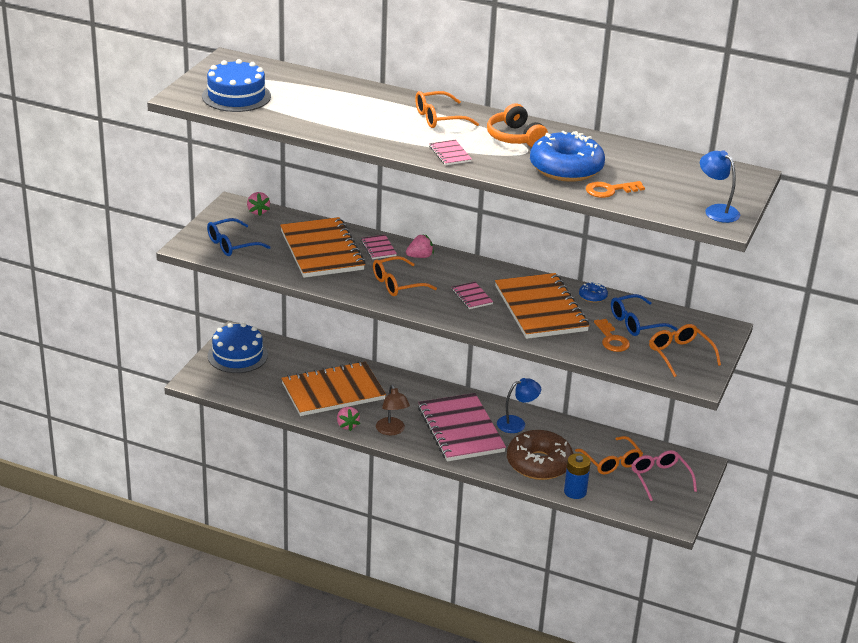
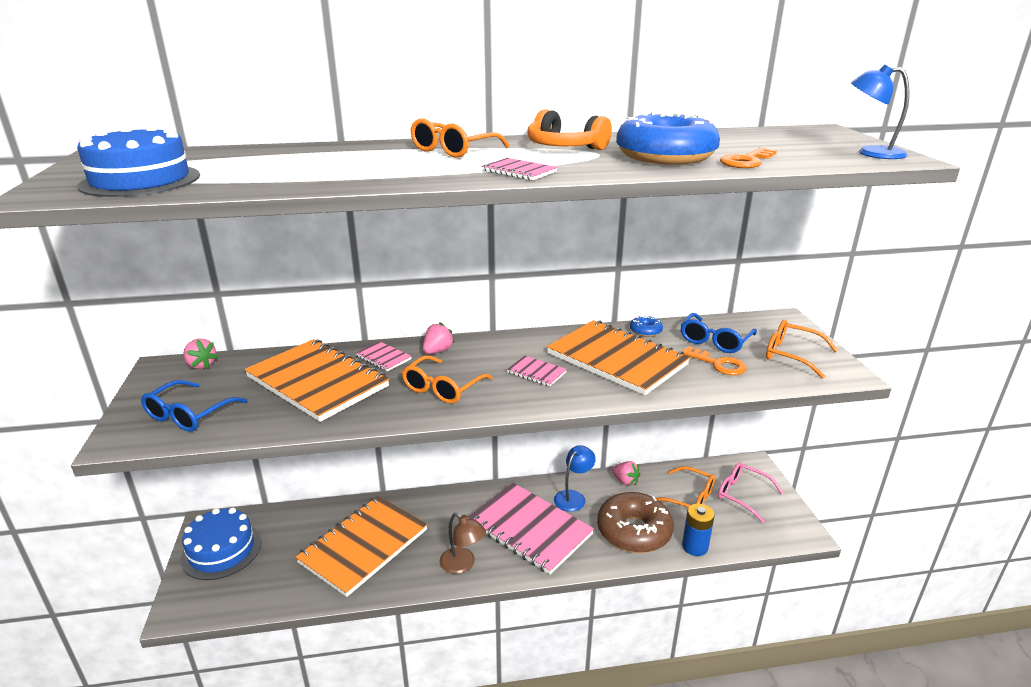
camera: 30 degrees left, 5 degrees down
pink strawberry [337,407,360,431] -> pink strawberry moved to [612,461,640,486]

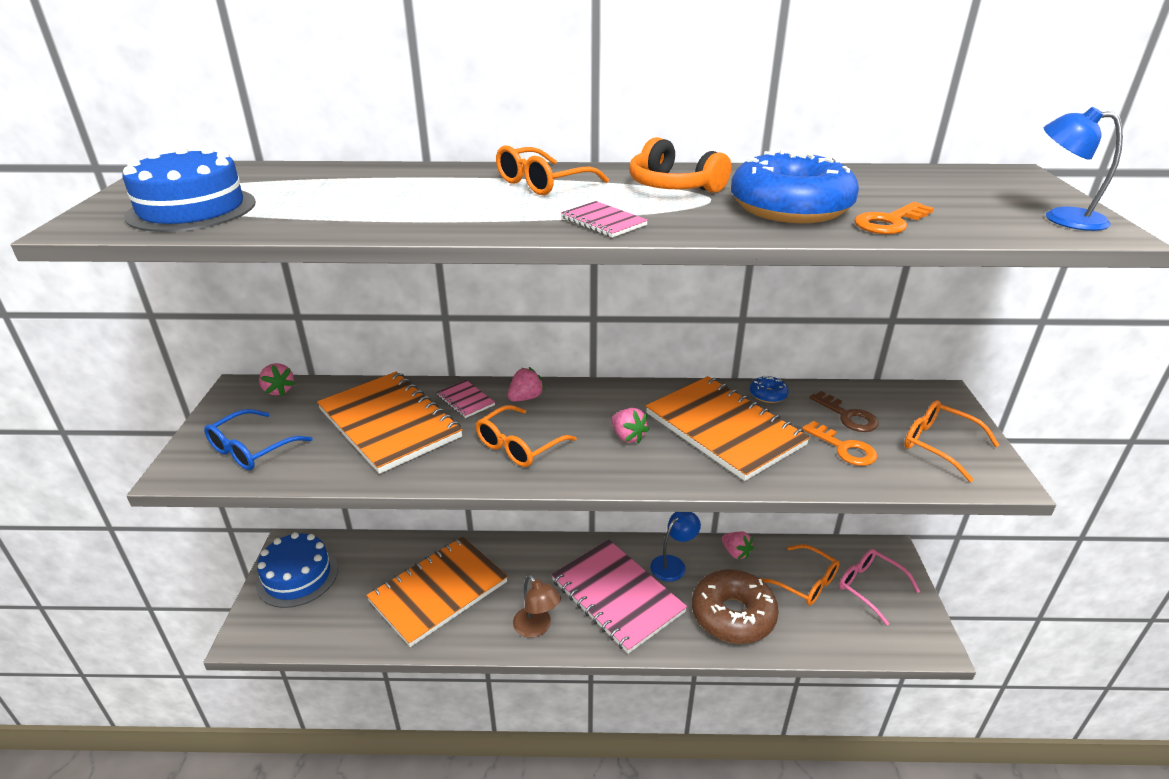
camera: 10 degrees right, 5 degrees up
pink notebook [507,356,567,387] -> pink strawberry [611,408,649,444]
blue glasses [681,313,757,353] -> brown key [810,391,879,432]
blue battery [682,504,715,556] -> none

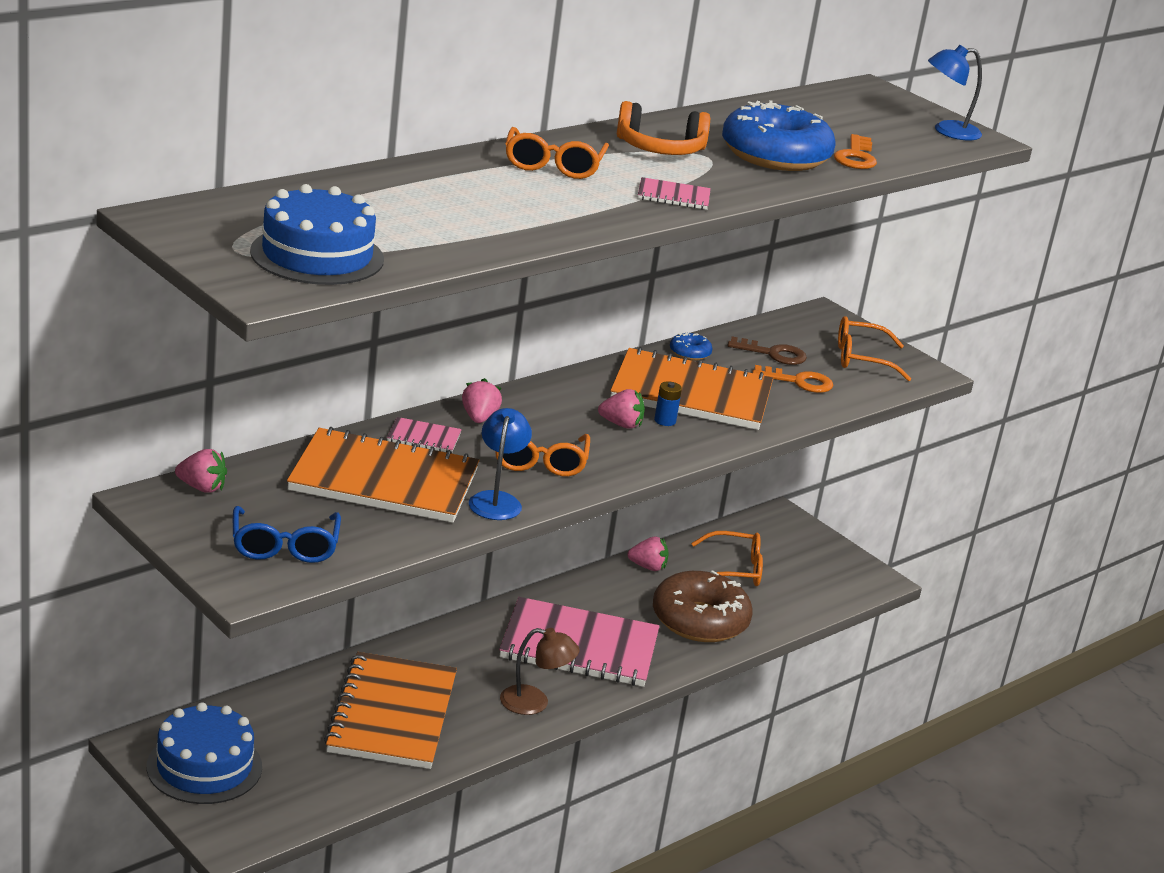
camera: 45 degrees left, 5 degrees down
blue lamp [650,512,701,582] -> blue lamp moved to [469,408,532,520]
pink glasses [839,549,920,625] -> none
none -> blue battery [654,381,682,426]

